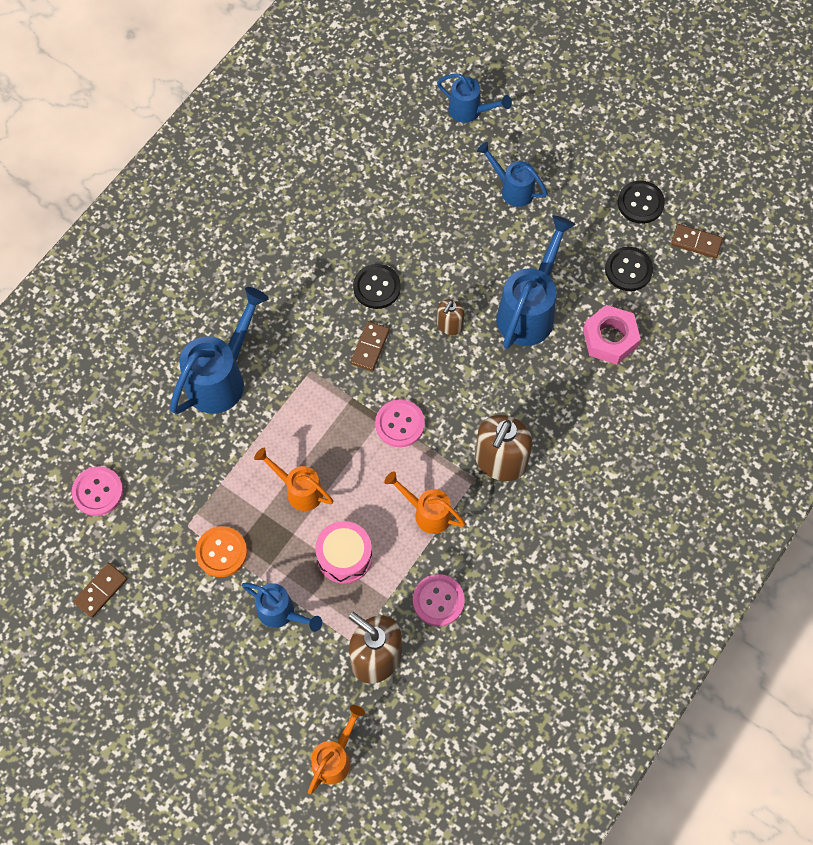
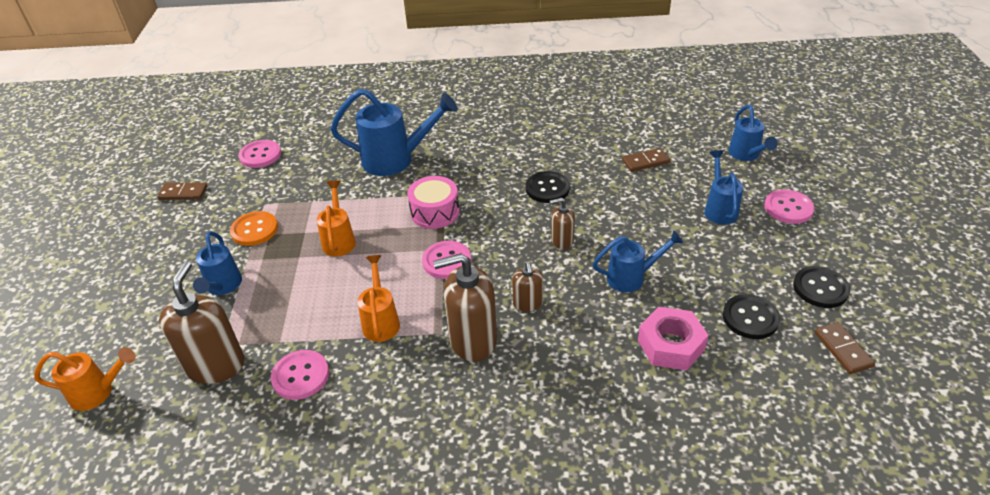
camera: 55 degrees right, 25 degrees down
pink drum [315,521,372,584] -> pink drum moved to [407,176,459,229]
brown domino [351,321,390,371] -> brown domino moved to [622,148,670,172]
blue watering can [496,215,576,349] -> blue watering can [593,231,683,292], size x0.59
none -> brown soap dispenser [512,261,543,312]
none -> pink button [764,189,815,224]

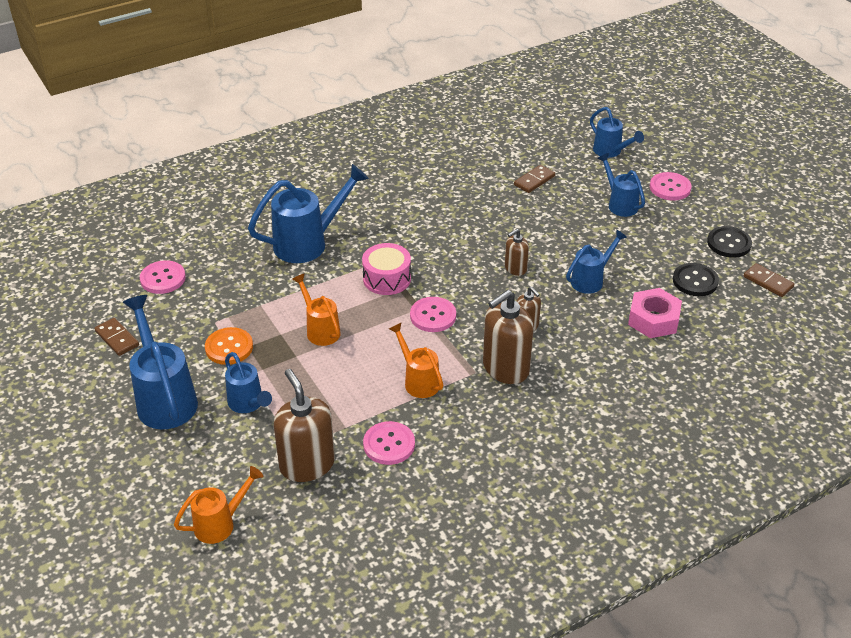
camera: 30 degrees left, 0 degrees up
brown domino [157,182,207,200] -> brown domino turned 75 degrees clockwise [94,318,139,356]
black button [525,171,570,203] -> none
none -> blue watering can [123,295,198,429]

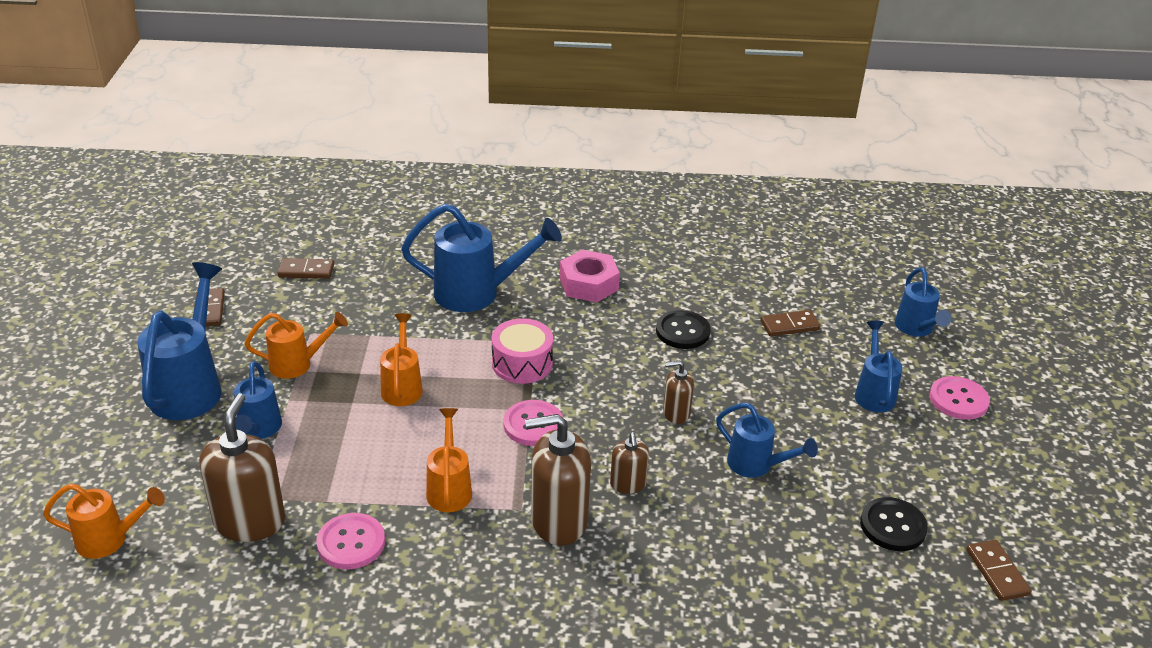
camera: 30 degrees right, 5 degrees down
pink button [140,260,186,294] -> brown domino [278,258,334,279]
orange button [205,327,253,365] -> orange watering can [245,312,348,379]
blue watering can [566,229,627,294] -> blue watering can turned 45 degrees clockwise [716,403,818,478]
pink nut [628,288,682,338] -> pink nut moved to [560,250,620,302]
black button [707,226,752,258] -> black button moved to [656,310,711,349]

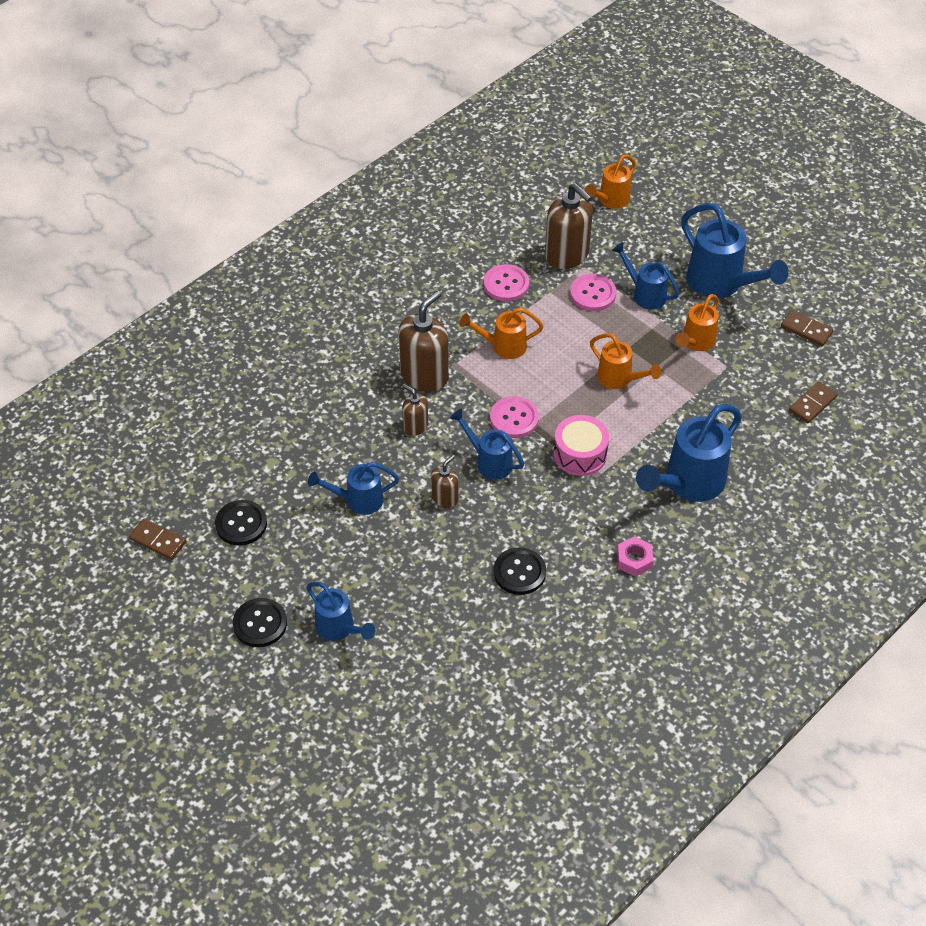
camera: 135 degrees right, 15 degrees up
orange watering can [426,408,472,512] -> orange watering can turned 135 degrees clockwise [459,308,544,359]
pink nut [560,250,620,302] -> pink nut [617,536,653,577], size x0.63
brown domino [760,310,820,336] -> none
blue watering can [895,267,951,336] -> blue watering can moved to [450,409,524,480]
pink button [929,376,990,420] -> pink button moved to [570,274,616,311]
none -> black button [233,598,287,647]

